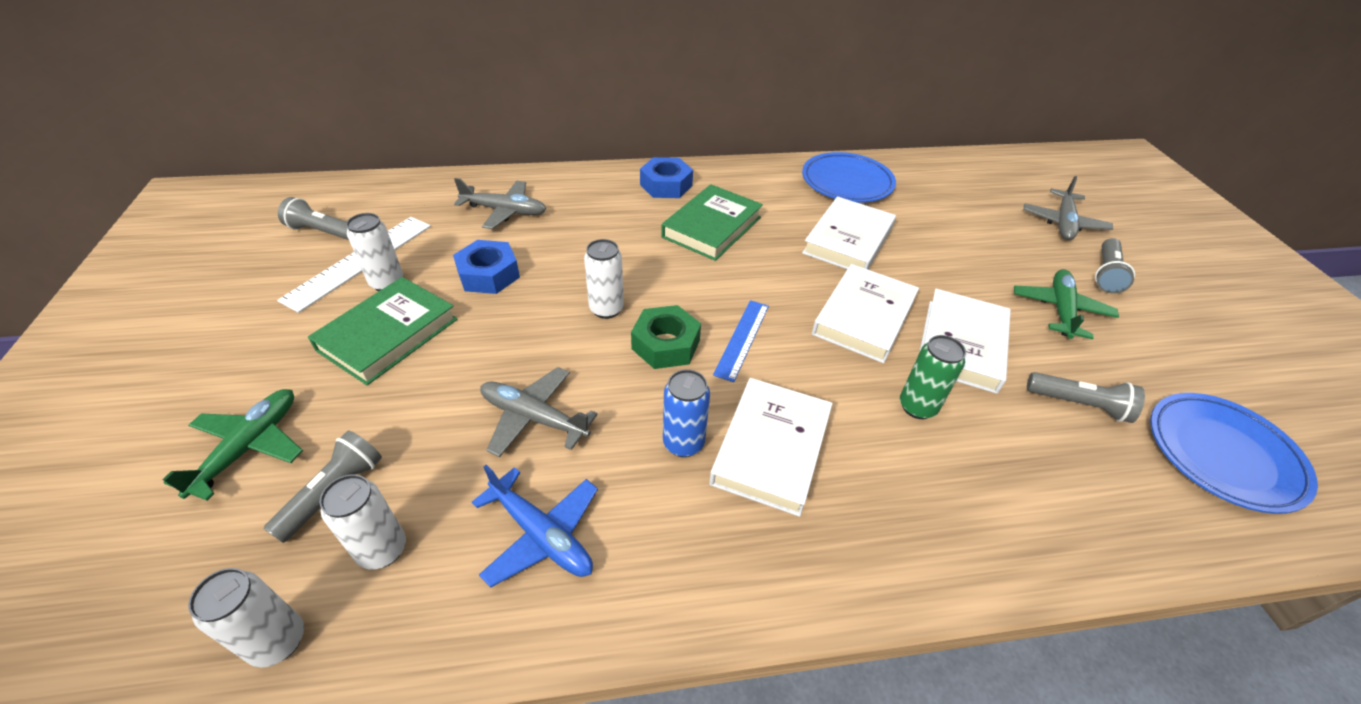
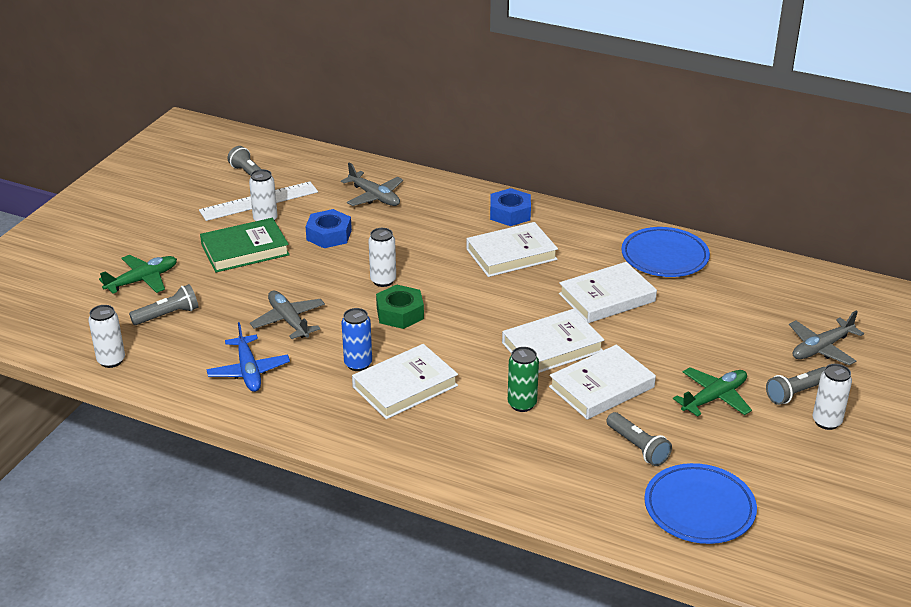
camera: 35 degrees right, 10 degrees down
white can [319,474,406,570] -> white can moved to [813,364,852,430]
green book [661,184,763,261] -> white book [466,222,558,277]
blue ruler [713,300,769,382] -> none

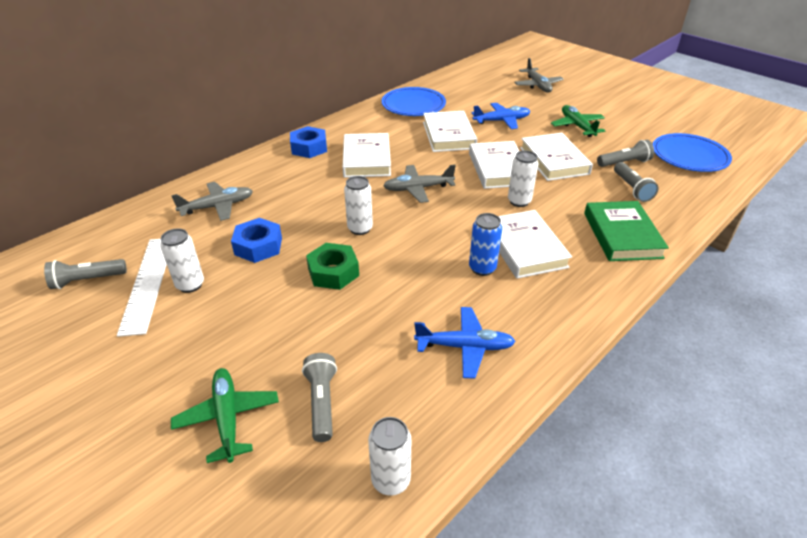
camera: 70 degrees left, 5 degrees up
green book [200,218,290,272] -> green book moved to [584,201,669,261]
grey plane [250,290,325,339] -> grey plane moved to [383,165,456,203]
green nut [376,285,424,329] -> green nut moved to [306,243,359,290]
green can [508,347,539,412] -> none
grey flashlight [766,367,825,405] -> grey flashlight moved to [614,162,659,202]
white can [813,364,852,430] -> white can moved to [508,151,538,207]
none -> blue plane [471,103,530,129]

